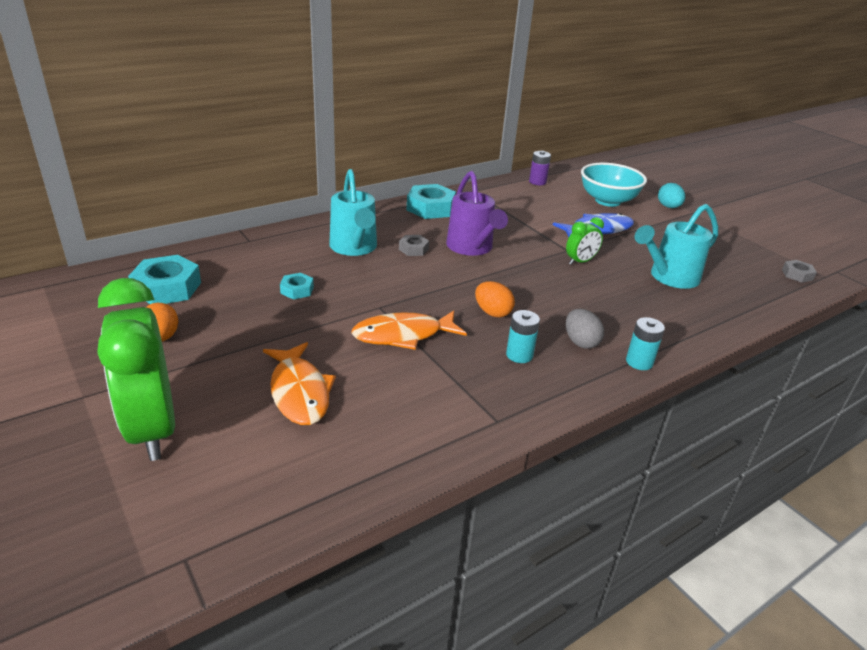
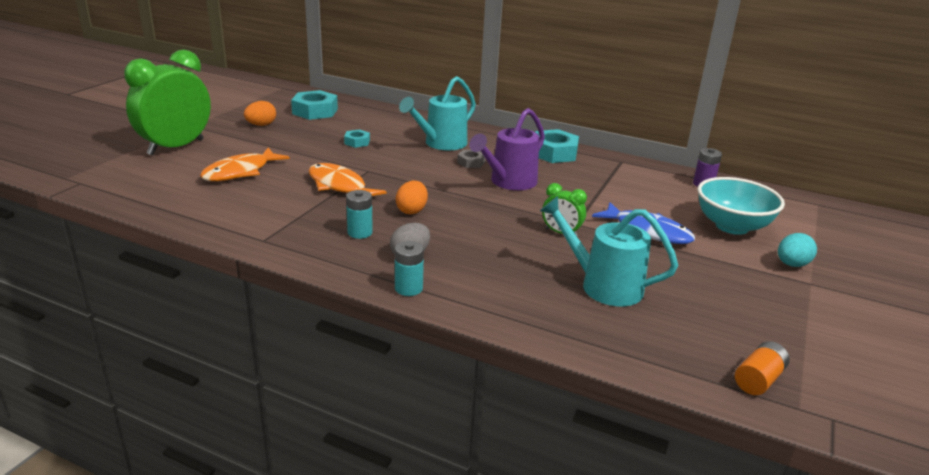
camera: 60 degrees right, 5 degrees down
grey nut [782,260,817,283] -> orange battery [735,341,790,395]

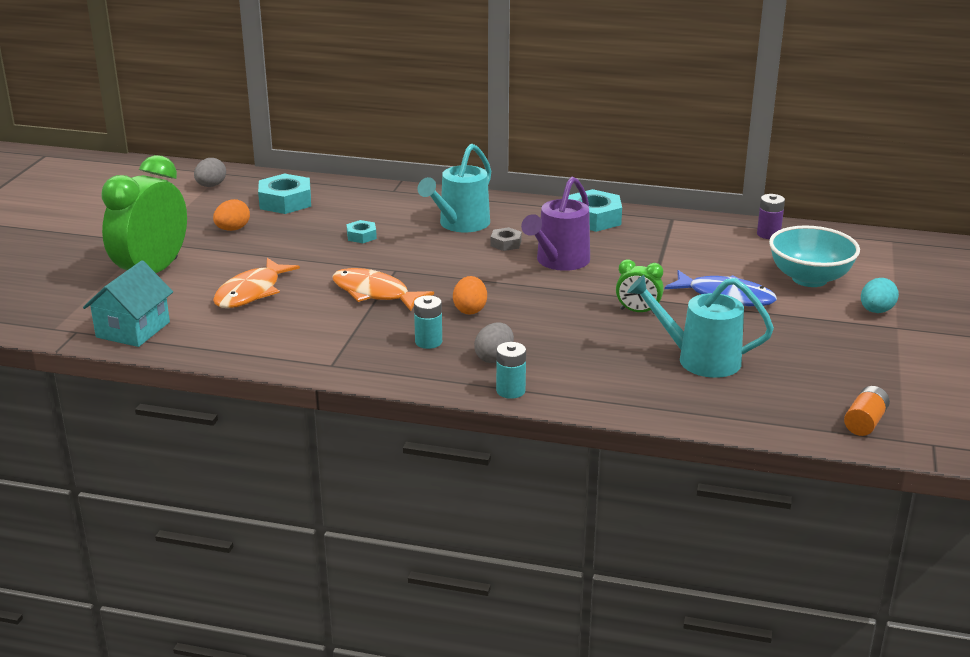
camera: 10 degrees left, 0 degrees up
none -> turquoise house [83,260,173,347]
none -> grey egg [194,158,226,187]

